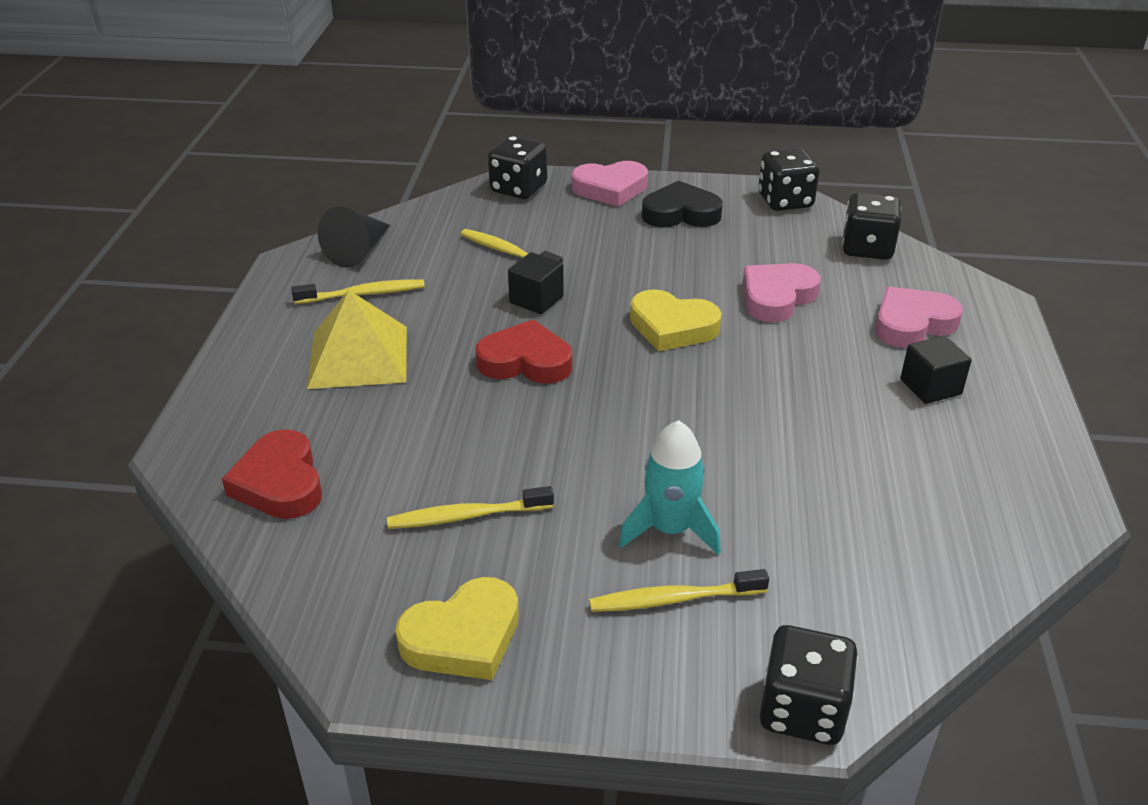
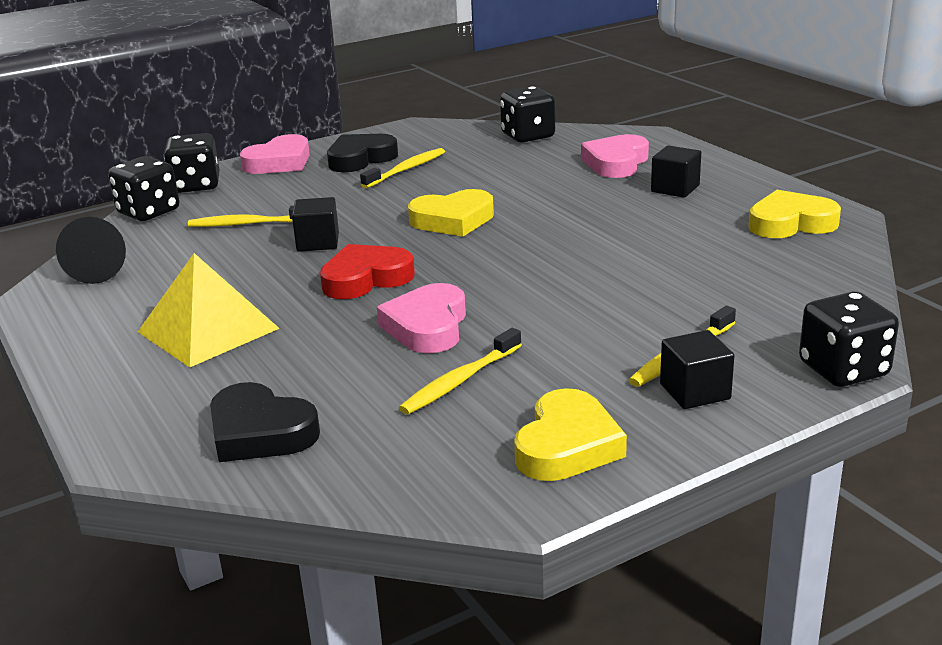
camera: 35 degrees left, 10 degrees down
red heart [222,429,322,519] -> black heart [210,382,320,462]
yellow toothbrush [291,279,425,304] -> yellow toothbrush moved to [360,148,445,188]
turquoise rocket [619,420,721,555] -> none
pink heart [743,263,821,322] -> pink heart moved to [377,283,466,353]
black dice [758,148,820,211] -> black dice moved to [108,156,179,221]
none -> black cube [660,330,734,409]
none -> yellow heart [748,190,841,238]

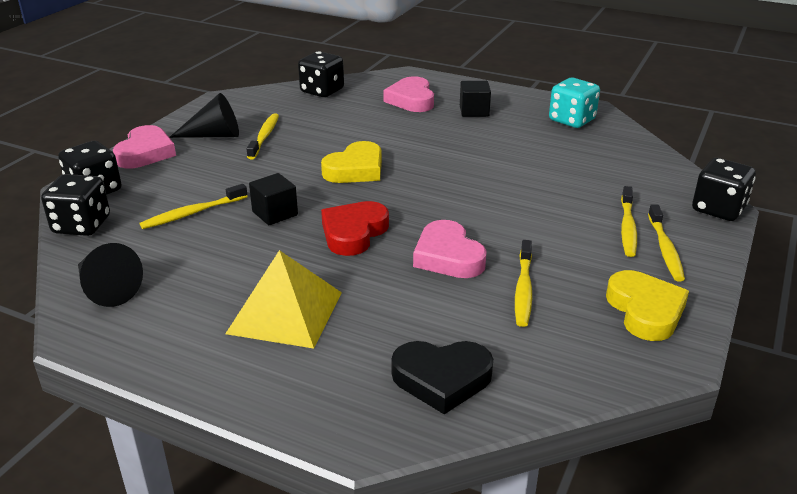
camera: 35 degrees left, 5 degrees up
black heart [327,134,398,172] -> black cone [169,93,239,138]
black cube [660,330,734,409] -> yellow toothbrush [648,204,685,282]
yellow heart [748,190,841,238] -> turquoise dice [549,78,600,128]

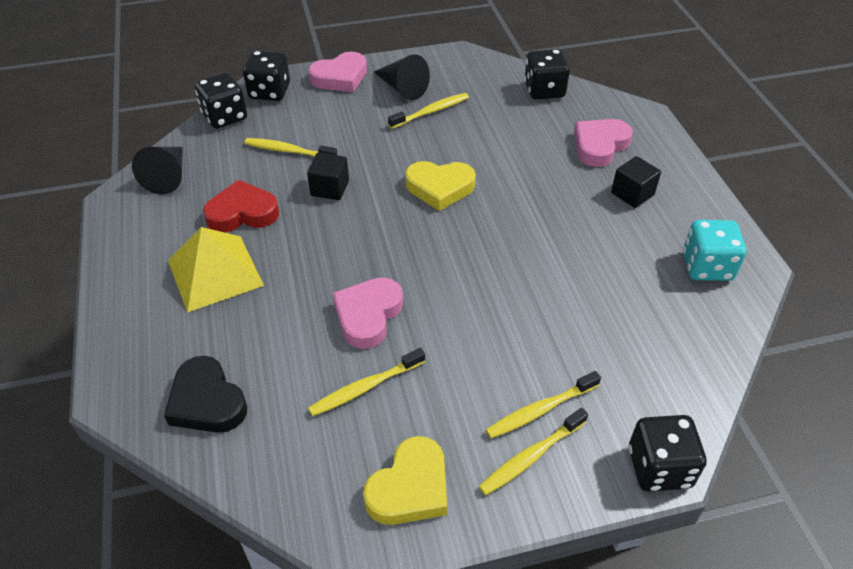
camera: 50 degrees right, 15 degrees up
red heart [321,201,389,256] -> red heart moved to [203,180,279,232]

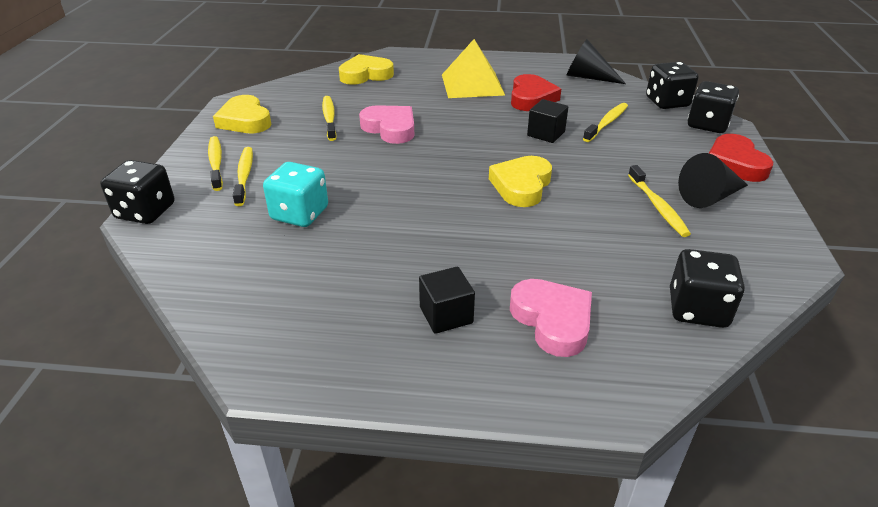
camera: 110 degrees right, 10 degrees down
black heart [164,356,247,433] -> yellow heart [339,54,394,85]
pink heart [308,52,367,92] -> red heart [709,134,773,182]
turquoise dice [683,220,746,281] -> turquoise dice moved to [263,162,328,227]

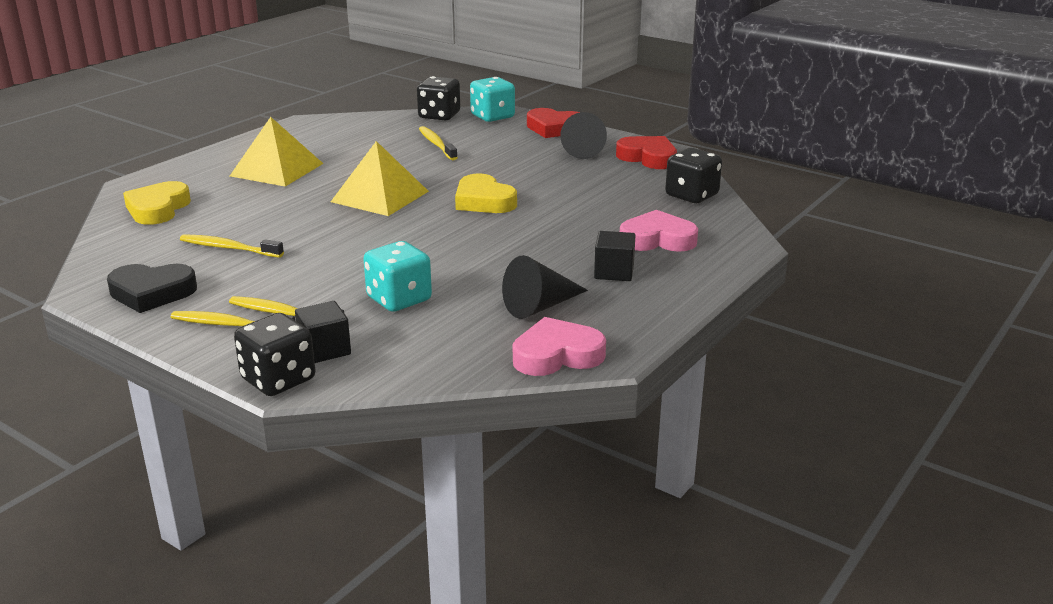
camera: 60 degrees left, 10 degrees down
yellow heart [213,95,272,133] -> black heart [107,264,197,313]
pink heart [359,105,414,144] -> pink heart moved to [513,317,606,376]
red heart [511,74,561,111] -> red heart moved to [616,136,677,169]
black cube [527,99,568,143] -> black cube moved to [295,301,351,363]
black cone [566,39,626,84] -> black cone moved to [502,255,588,319]
yellow toothbrush [628,165,691,237] -> none
black dice [688,81,739,133] -> turquoise dice [470,77,515,122]
none -> yellow pyramid [331,141,429,216]

